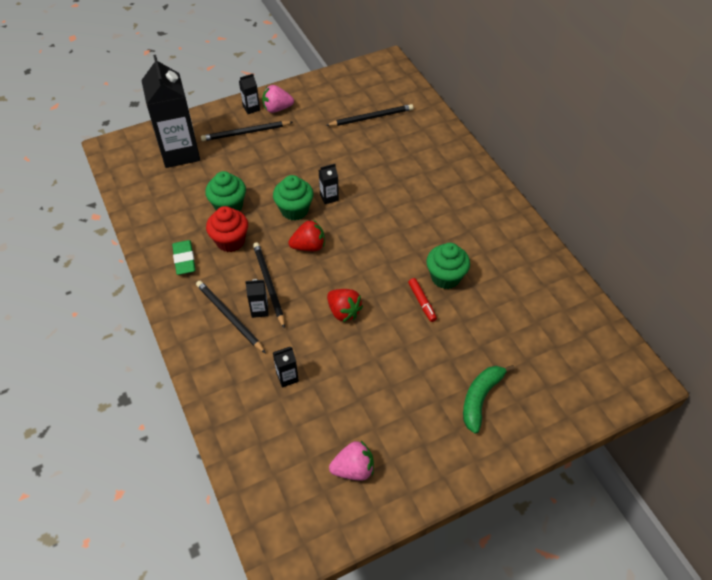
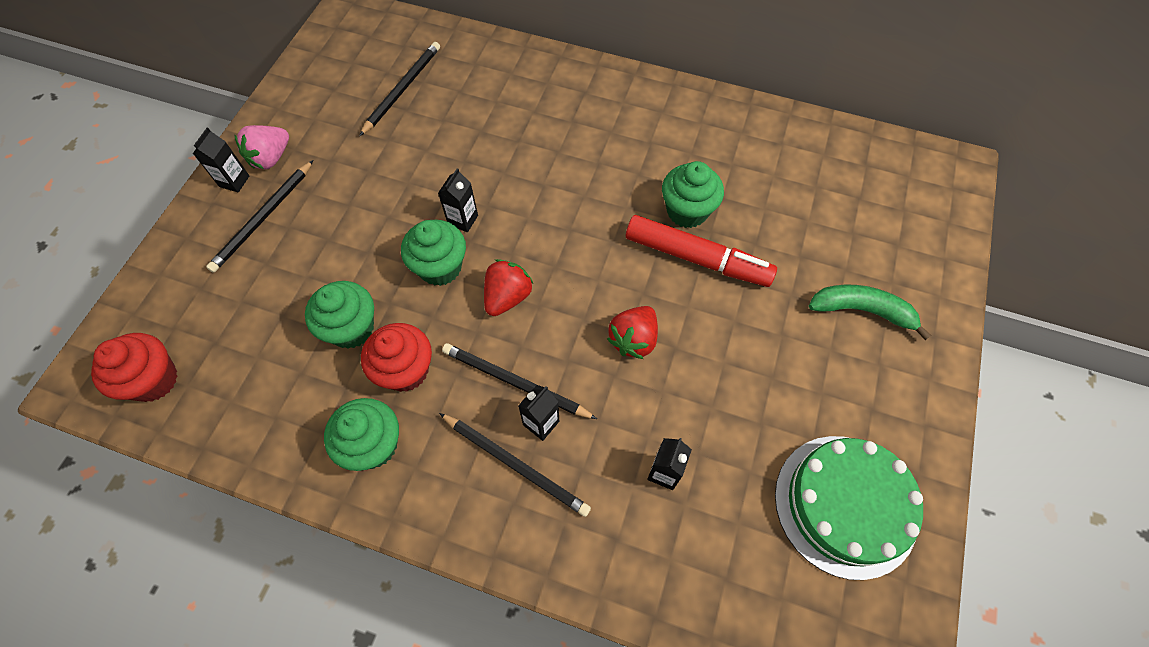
camera: 45 degrees left, 10 degrees up
black carton [141,55,200,168] -> none
green eraser [172,240,196,275] -> green cupcake [324,398,399,471]
black pencil [196,281,266,353] -> black pencil turned 150 degrees counterclockwise [439,413,591,517]
red strawberry [327,289,363,322] -> red strawberry turned 120 degrees clockwise [607,306,658,359]
pink strawberry [329,441,374,481] -> green cake [775,436,923,580]
red marker [408,278,437,322] -> red marker [626,215,777,287], size x2.06
green banana [463,365,515,434] -> green banana turned 120 degrees clockwise [809,285,931,340]
none -> red cupcake [91,333,178,402]

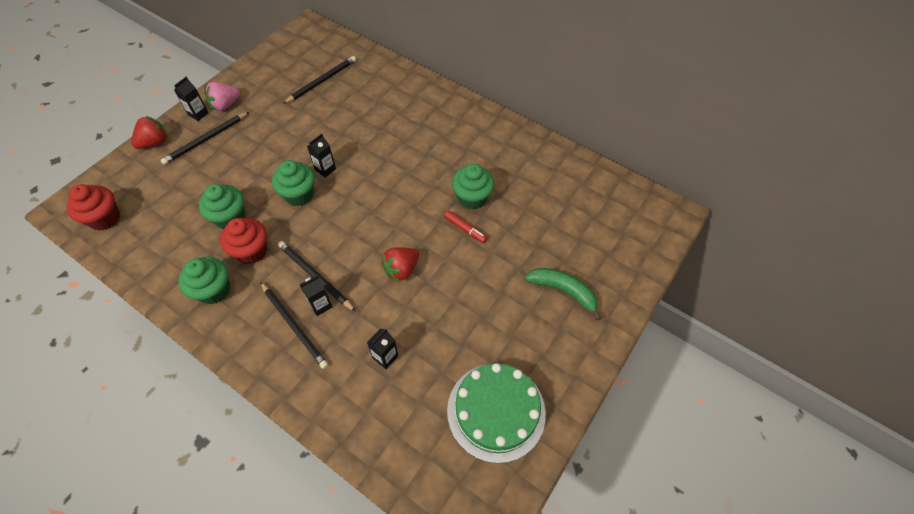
camera: 15 degrees right, 5 degrees down
red strawberry [484,259,533,316] -> red strawberry moved to [131,116,168,149]
red marker [626,215,777,287] -> red marker [444,210,487,243], size x0.49

